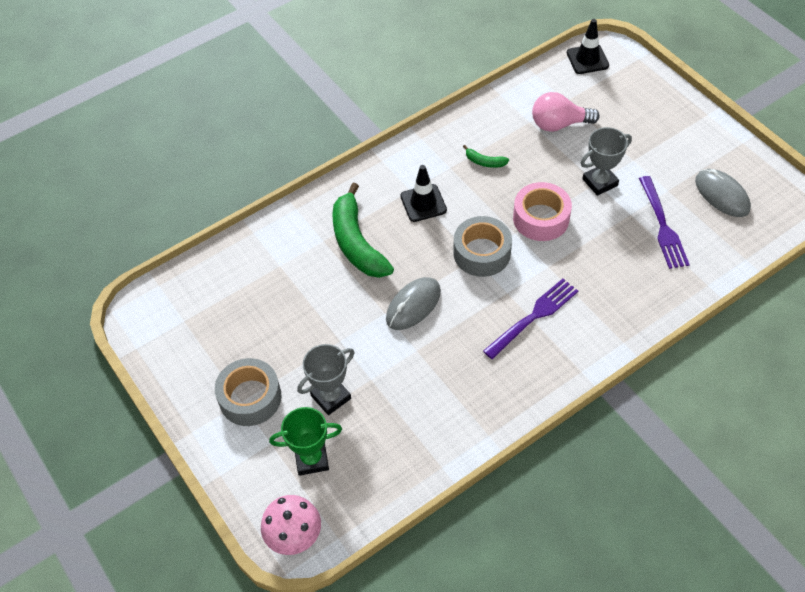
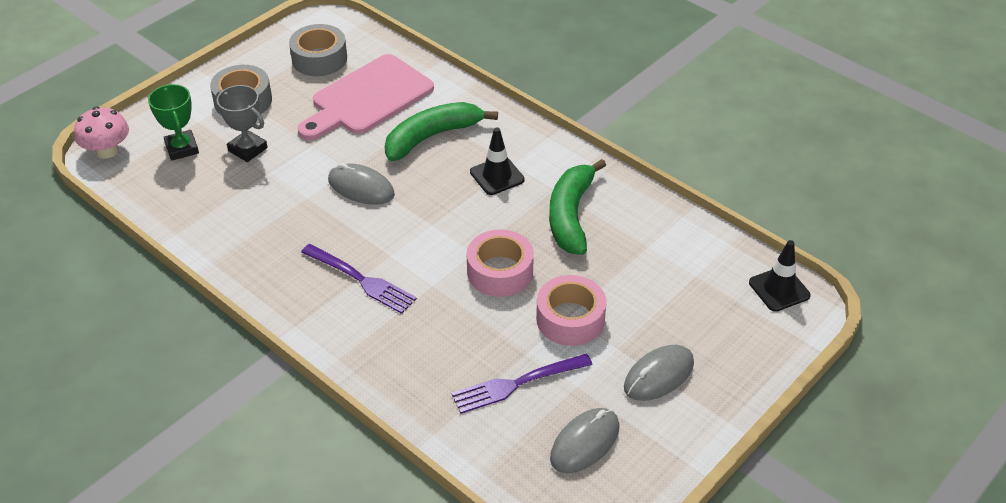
camera: 75 degrees right, 10 degrees down
grey tape [453,216,512,277] -> grey tape moved to [289,24,347,76]
green banana [463,145,509,168] -> green banana [549,159,606,255], size x2.31
pink light bulb [532,92,600,132] -> none
grey trophy [581,127,632,196] -> pink tape [536,275,607,346]
none -> pink cutting board [298,54,434,140]
none -> grey mouse [624,345,694,401]

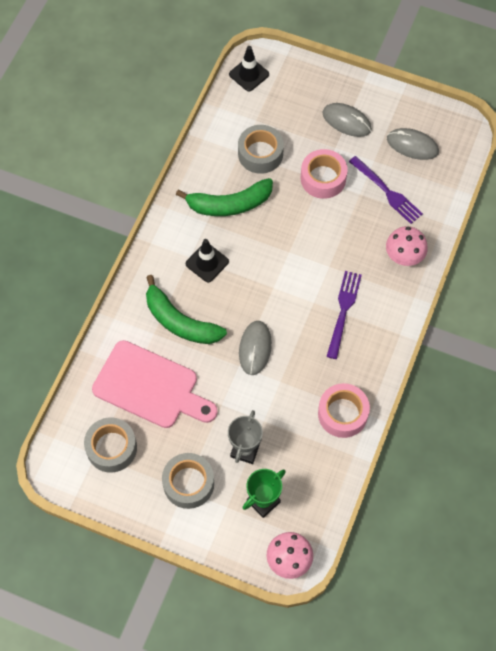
camera: 110 degrees left, 20 degrees up
pink tape [467,229,534,297] -> pink tape moved to [318,383,370,438]
none -> grey tape [238,125,284,174]
none -> pink mushroom [386,226,428,266]

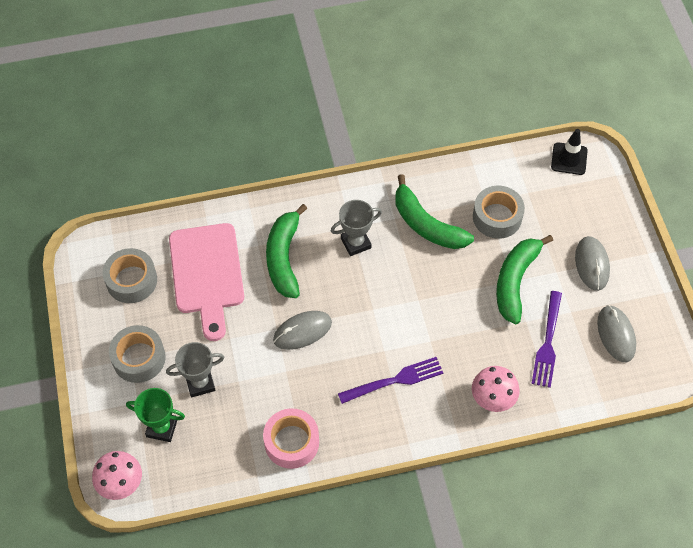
camera: 55 degrees right, 5 degrees down
black traffic cone [186,239,229,283] -> grey trophy [331,200,382,256]
pink tape [301,149,348,199] -> green banana [496,235,553,324]

